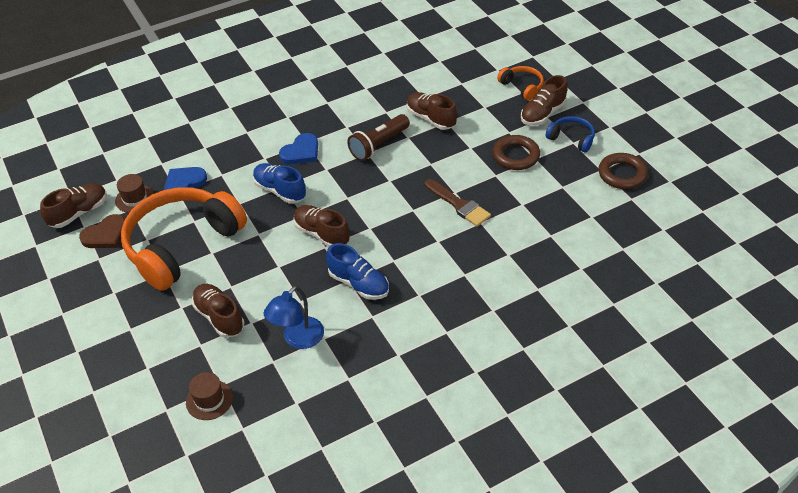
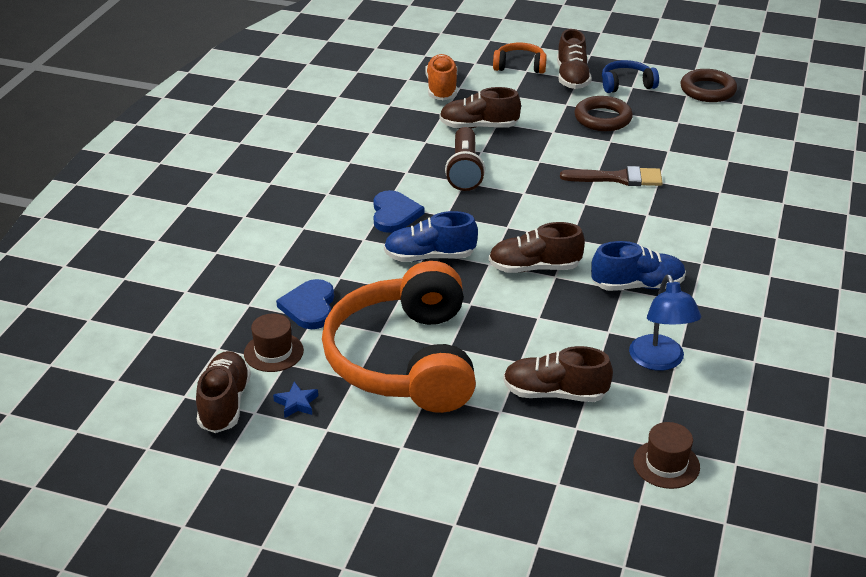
camera: 45 degrees left, 10 degrees down
brown heart [79,214,125,248] -> blue star [273,382,318,418]
none -> orange shoe [425,54,458,100]

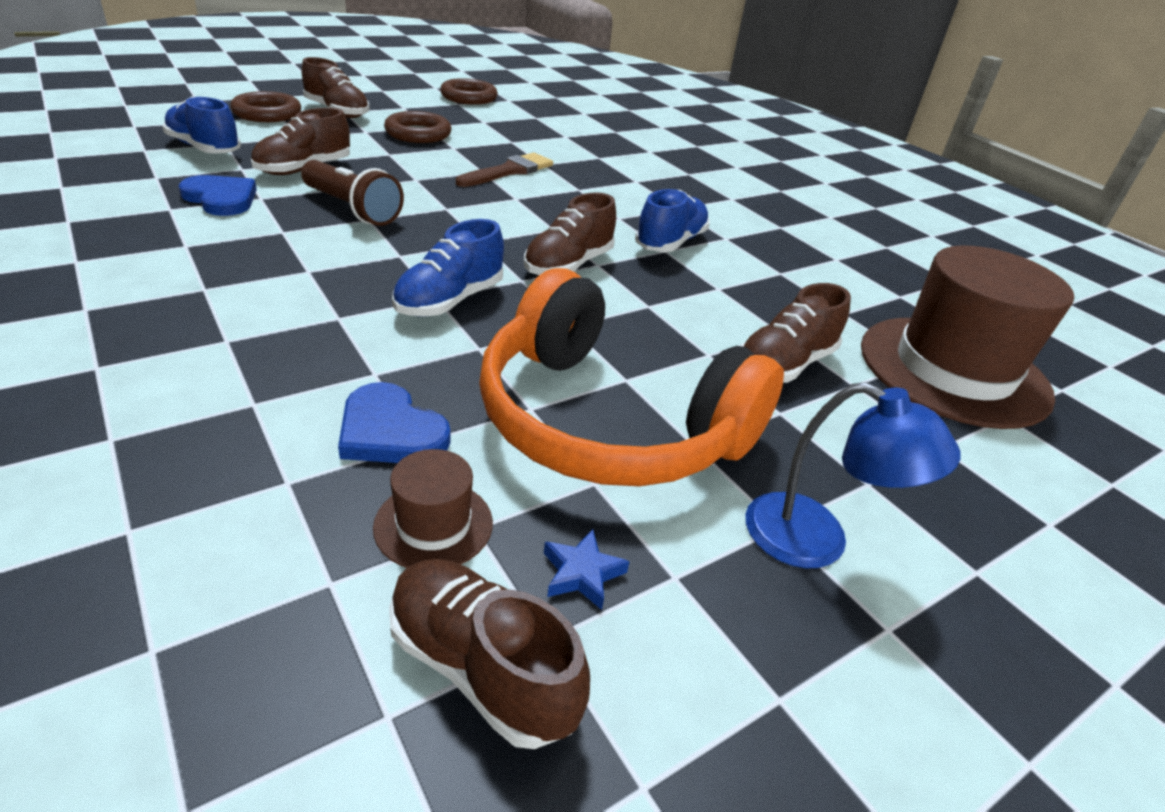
camera: 55 degrees left, 0 degrees up
blue heart [373,190,425,233] -> blue heart moved to [179,175,257,216]
orange shoe [425,54,458,100] -> blue shoe [162,96,241,154]
orange headphones [493,43,547,74] -> brown ring [230,91,301,122]
blue headphones [602,60,659,93] -> none
blue lamp [629,275,701,371] -> blue lamp moved to [745,382,961,568]
brown hat [633,422,700,489] -> brown hat [861,245,1074,429], size x2.30

